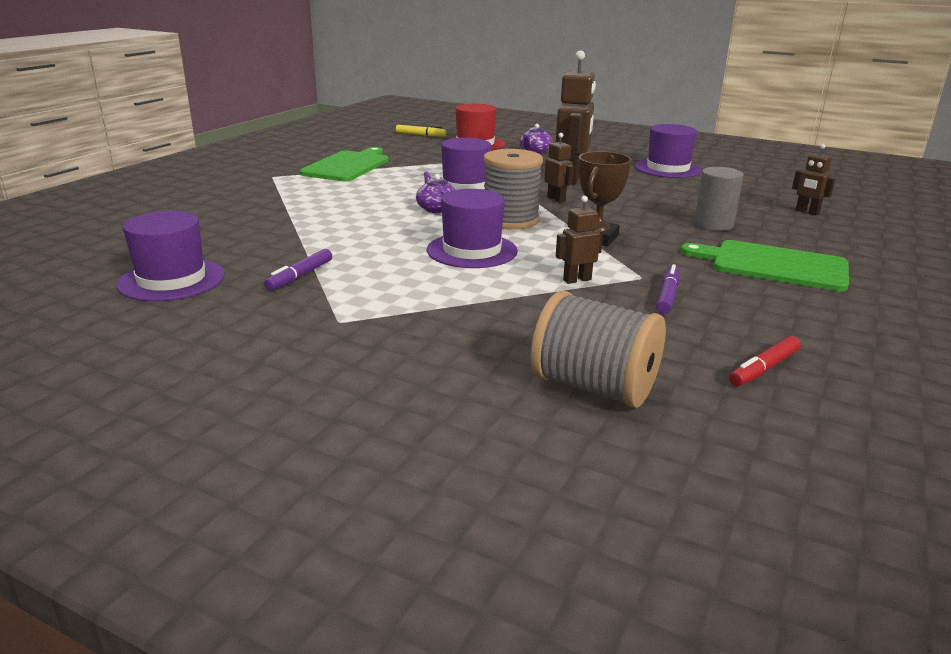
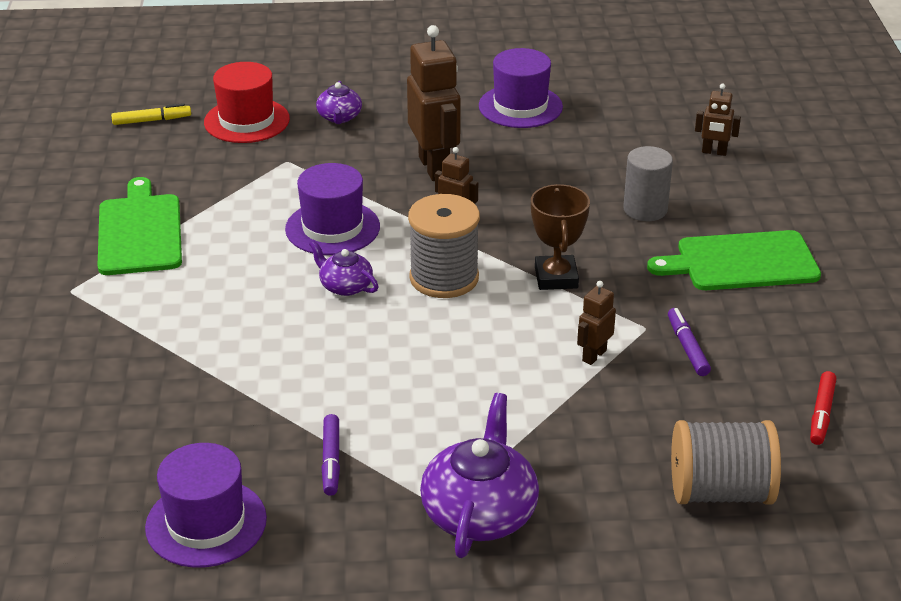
camera: 30 degrees left, 10 degrees up
purple hat [427,189,518,268] -> none
none -> purple teapot [420,393,539,558]

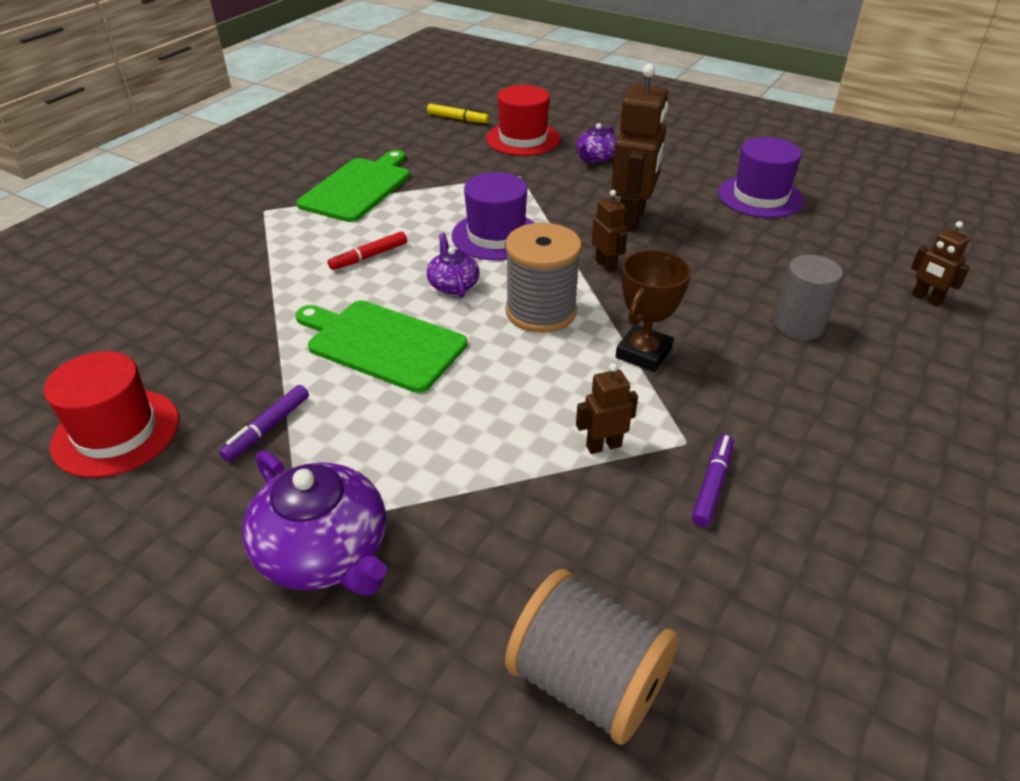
camera: 35 degrees right, 5 degrees up
purple hat [145,443,267,568] -> red hat [44,351,179,478]
purple teapot [420,393,539,558] -> purple teapot turned 90 degrees clockwise [242,450,387,595]
green cutting board [647,230,821,290] -> green cutting board moved to [295,300,467,393]
red marker [810,371,836,445] -> red marker moved to [328,231,407,270]

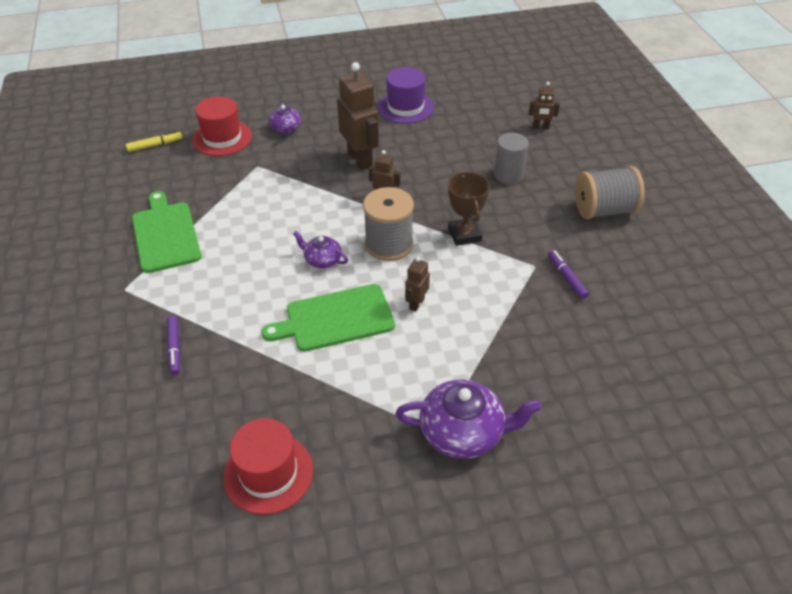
camera: 45 degrees left, 5 degrees up
purple marker [219,385,309,462] -> purple marker moved to [167,316,180,375]
red marker [328,231,407,270] -> none
purple hat [451,172,534,260] -> none
grey spool [505,569,679,745] -> grey spool moved to [575,166,645,219]
brown robot [576,363,638,454] -> brown robot moved to [405,257,430,312]

